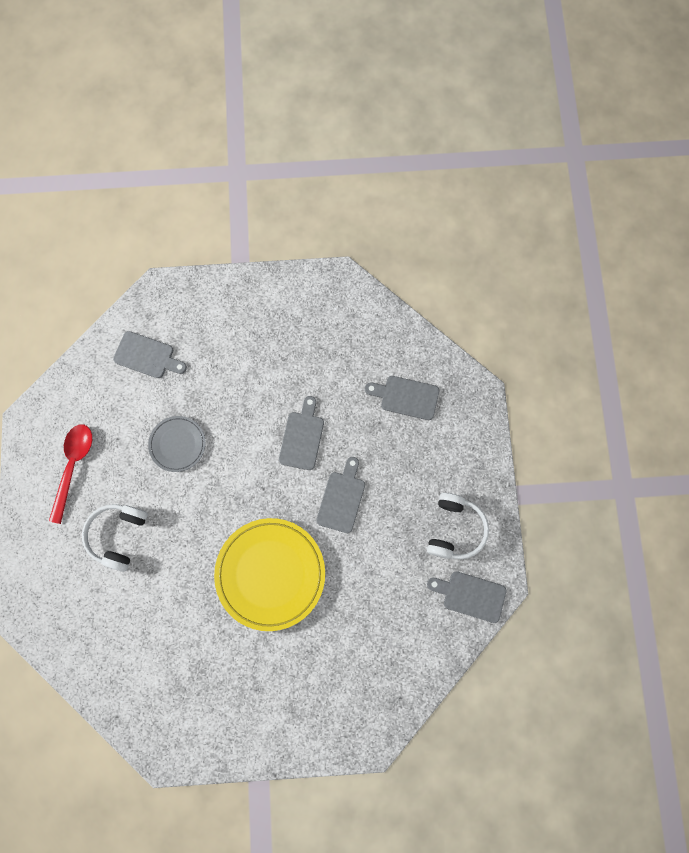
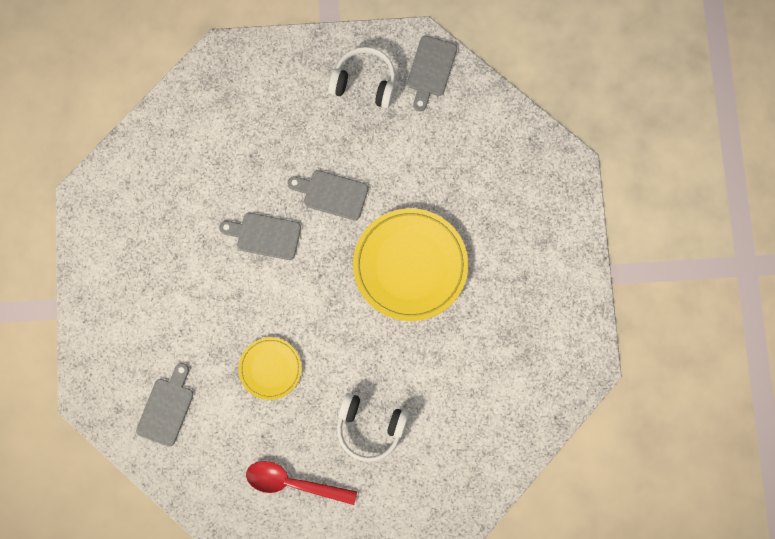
camera: 90 degrees left, 0 degrees up
grey plate [148,416,206,472] -> yellow plate [239,337,301,400]
grey cutting board [365,376,439,420] -> none

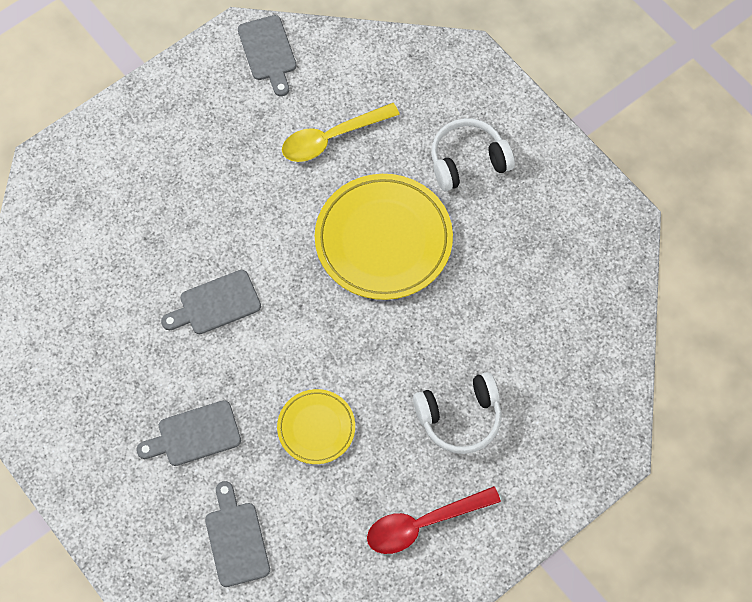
camera: 35 degrees left, 10 degrees down
grey cutting board [287,170,368,220] -> grey cutting board moved to [136,400,241,466]
white headphones [328,47,396,108] -> white headphones moved to [431,118,515,191]
none -> yellow spoon [282,103,400,162]

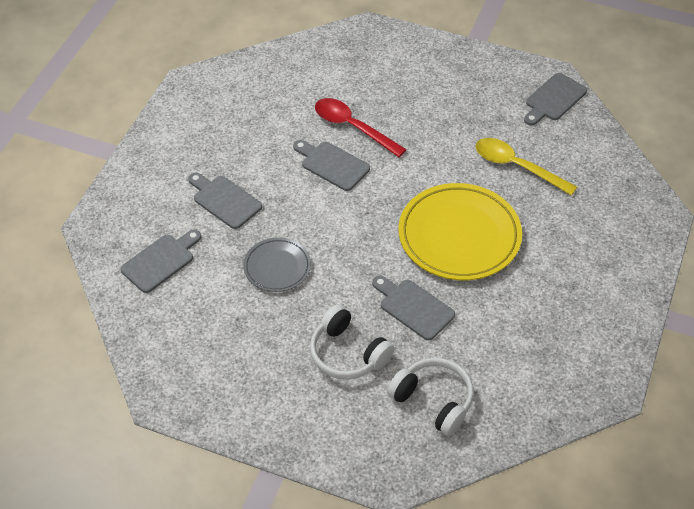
camera: 60 degrees right, 15 degrees down
yellow plate [277,389,355,464] -> grey plate [243,237,311,292]
red spoon [367,486,501,554] -> red spoon moved to [315,98,407,157]
white headphones [431,118,515,191] -> white headphones moved to [387,358,474,436]
none -> grey cutting board [372,276,455,340]

